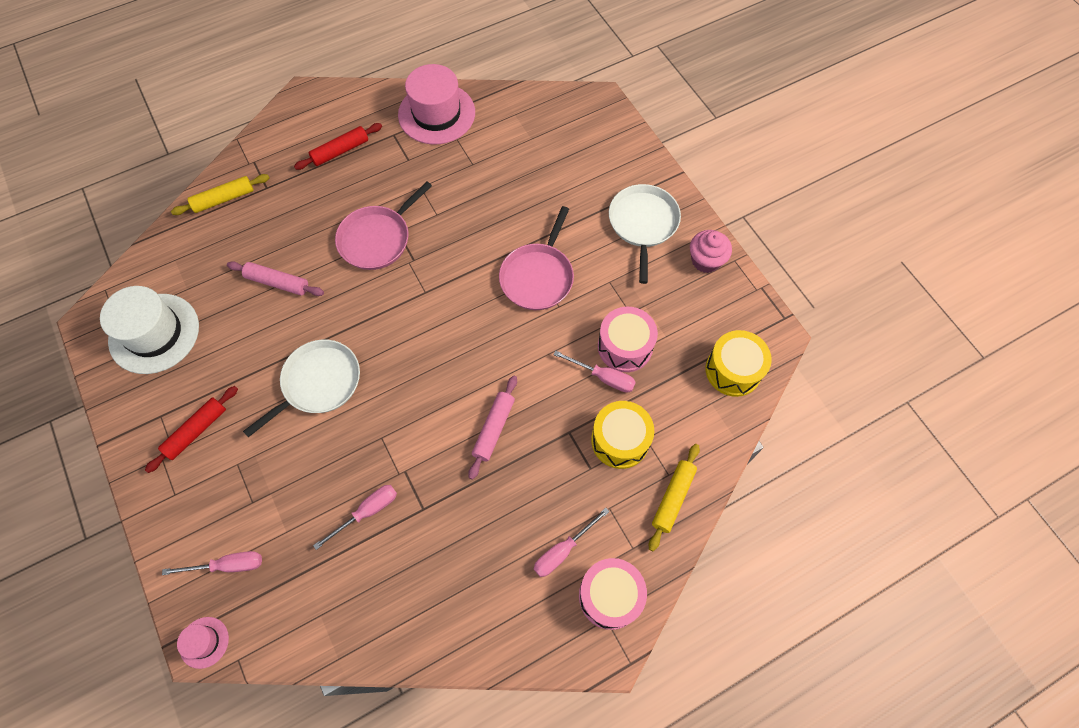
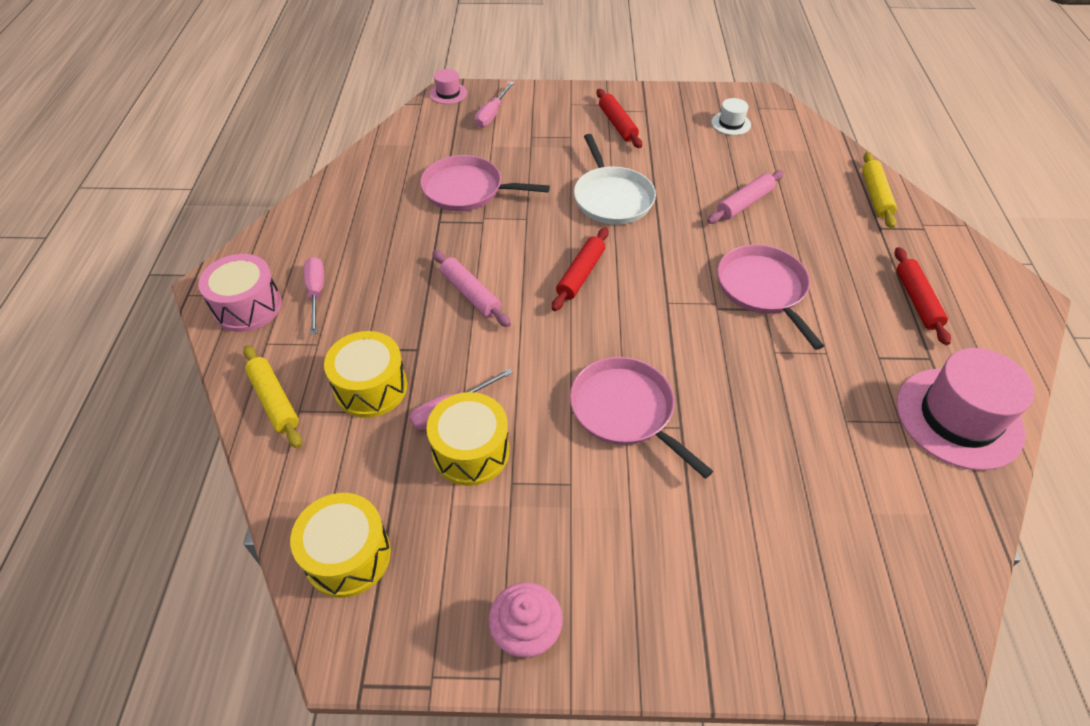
camera: 120 degrees right, 15 degrees down
white hat [100,286,199,374] -> white hat [711,98,751,135], size x0.46
pink screwdriver [313,485,397,550] -> pink pan [420,155,550,211]
pink drum [598,307,658,372] -> yellow drum [426,392,510,486]
white pan [609,184,681,284] -> none
none -> red rolling pin [552,227,609,311]

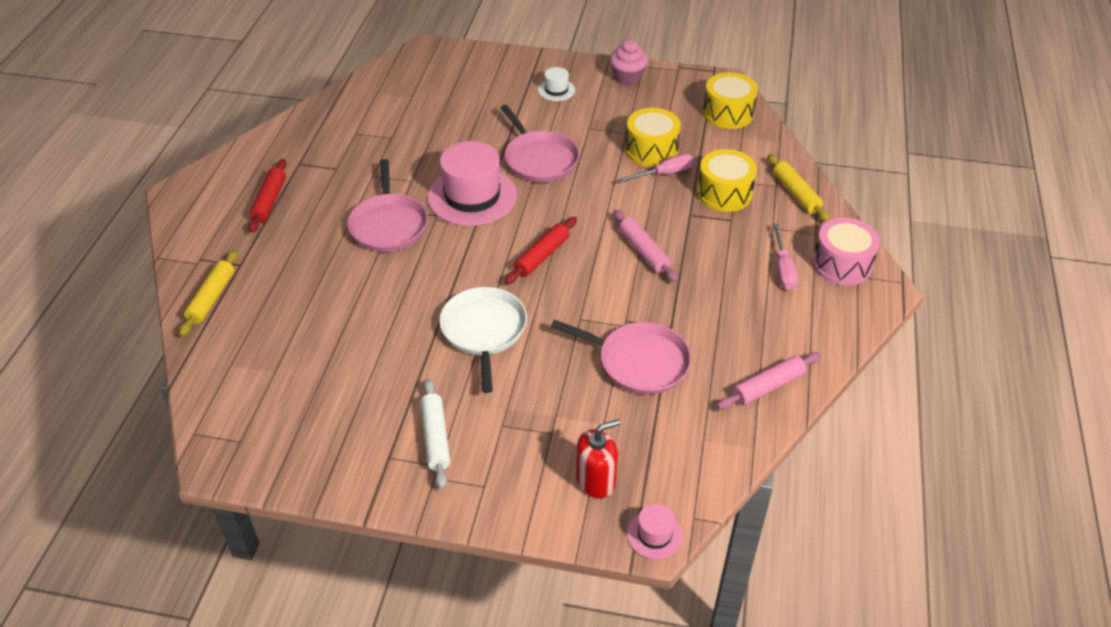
camera: 170 degrees left, 5 degrees down
pink screwdriver [475,81,515,128] -> red soap dispenser [576,419,621,498]
red rolling pin [596,89,642,148] -> white rolling pin [420,378,450,489]
pink rolling pin [707,170,784,224] -> pink rolling pin moved to [716,352,821,409]
white hat [711,98,751,135] -> white hat moved to [538,67,575,101]
pink hat [897,348,1034,471] -> pink hat moved to [428,141,517,226]

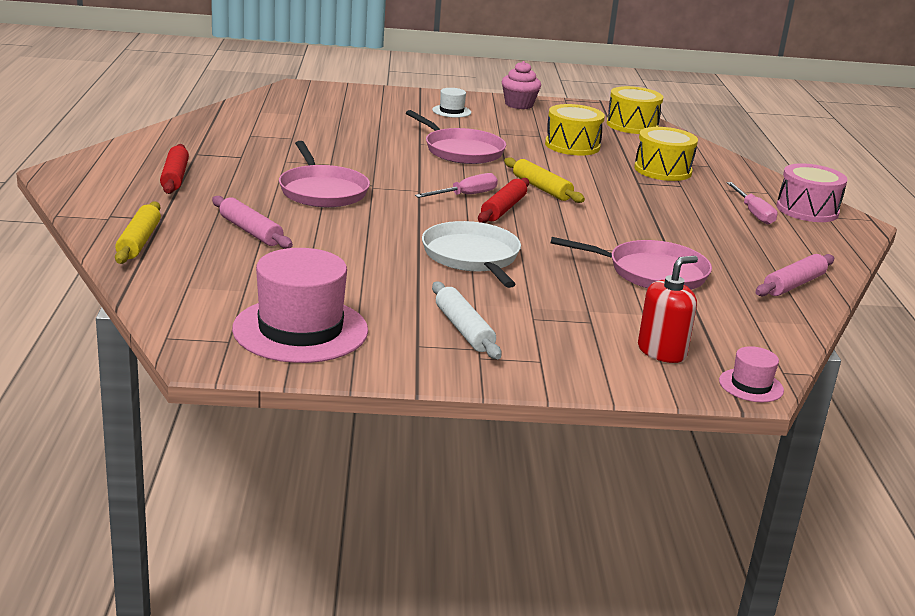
camera: 15 degrees left, 20 degrees down
pink hat [428,141,517,226] -> pink hat moved to [232,248,368,363]
pink rolling pin [613,210,678,282] -> pink rolling pin moved to [212,196,293,249]
pink screwdriver [617,154,694,183] -> pink screwdriver moved to [415,173,498,198]
yellow rolling pin [768,154,830,222] -> yellow rolling pin moved to [504,157,585,203]

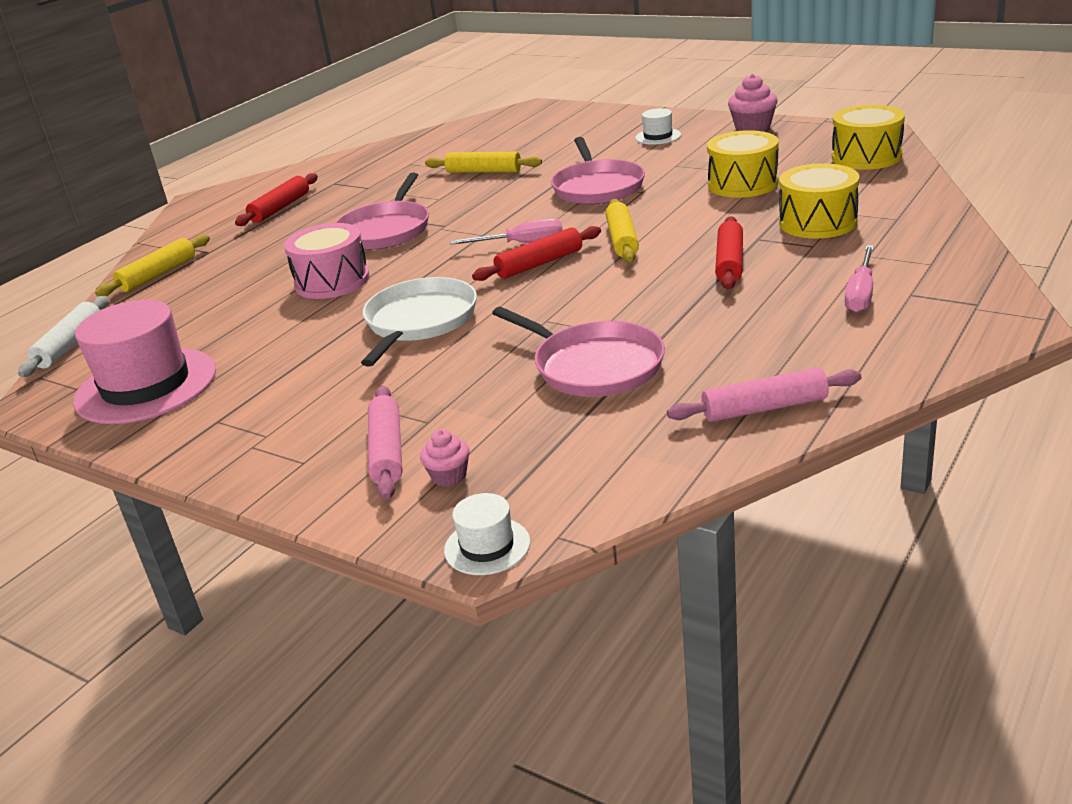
camera: 40 degrees right, 5 degrees up
pink rolling pin [212,196,293,249] -> pink rolling pin moved to [368,386,403,500]
white rolling pin [432,282,502,359] -> white rolling pin moved to [18,296,108,377]
red soap dispenser [638,256,698,363] -> pink cupcake [420,429,470,487]
pink hat [719,346,784,402] -> white hat [444,493,530,575]
pink drum [777,163,848,222] -> pink drum moved to [284,223,370,299]
none -> yellow rolling pin [425,152,542,173]
none -> red rolling pin [715,216,743,289]

